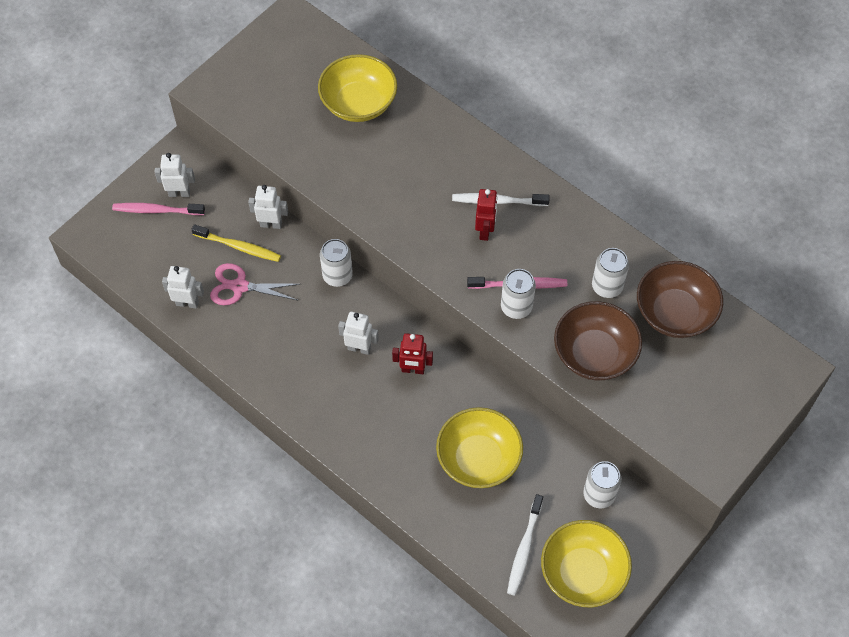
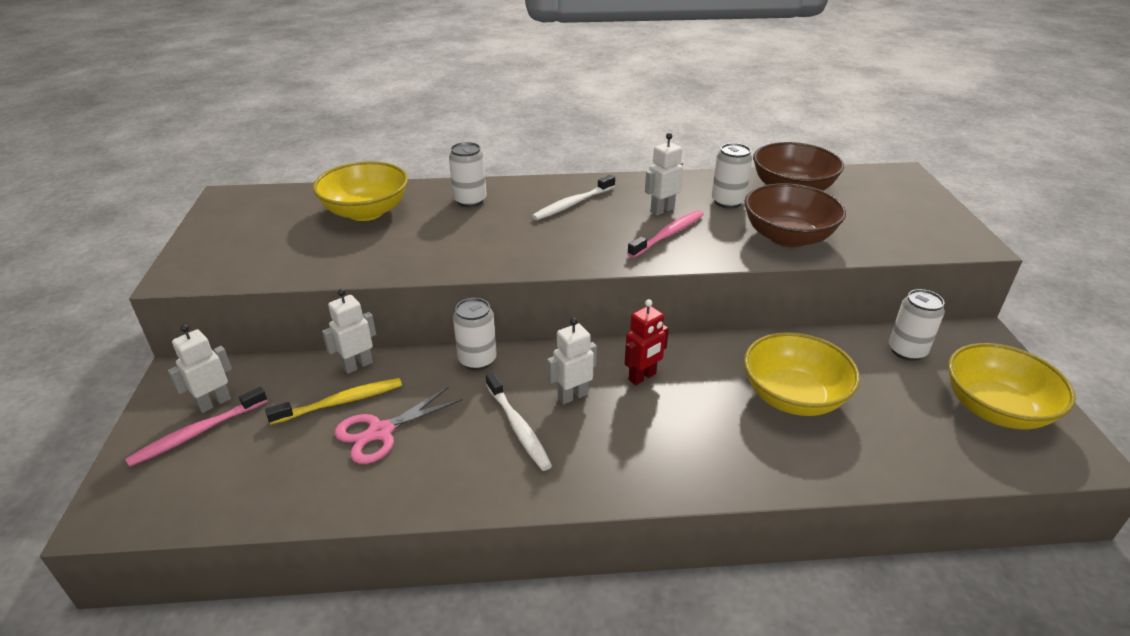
camera: 45 degrees left, 25 degrees down
white robot [162,266,204,309] -> white robot moved to [645,133,683,216]
red robot [475,189,498,241] -> none
white can [501,269,536,319] -> white can moved to [449,142,487,207]
white toothbrush [507,494,543,596] -> white toothbrush moved to [486,372,552,471]

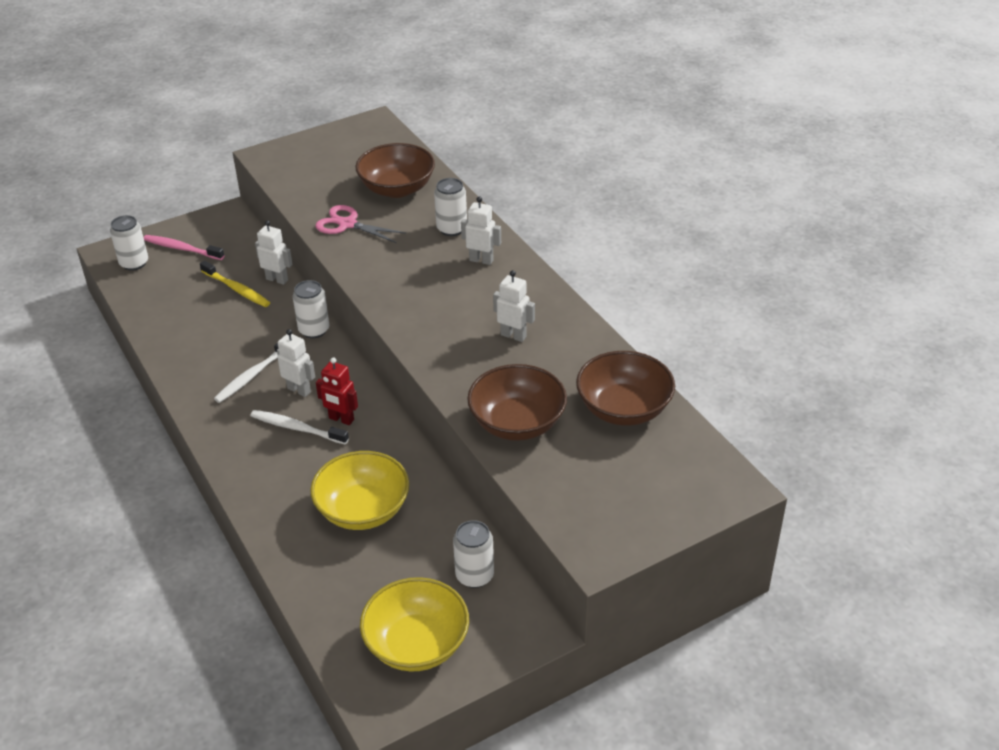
camera: 65 degrees right, 5 degrees up
white robot [168,324,232,413] -> white robot moved to [461,196,501,265]
yellow bowl [313,161,408,221] -> brown bowl [355,143,435,198]
pink scissors [335,386,462,464] -> pink scissors moved to [315,205,406,243]
white toothbrush [532,175,615,220] -> white toothbrush moved to [250,410,349,445]
pink toothbrush [627,210,704,258] -> none
white can [712,143,752,208] -> white can moved to [110,215,148,271]

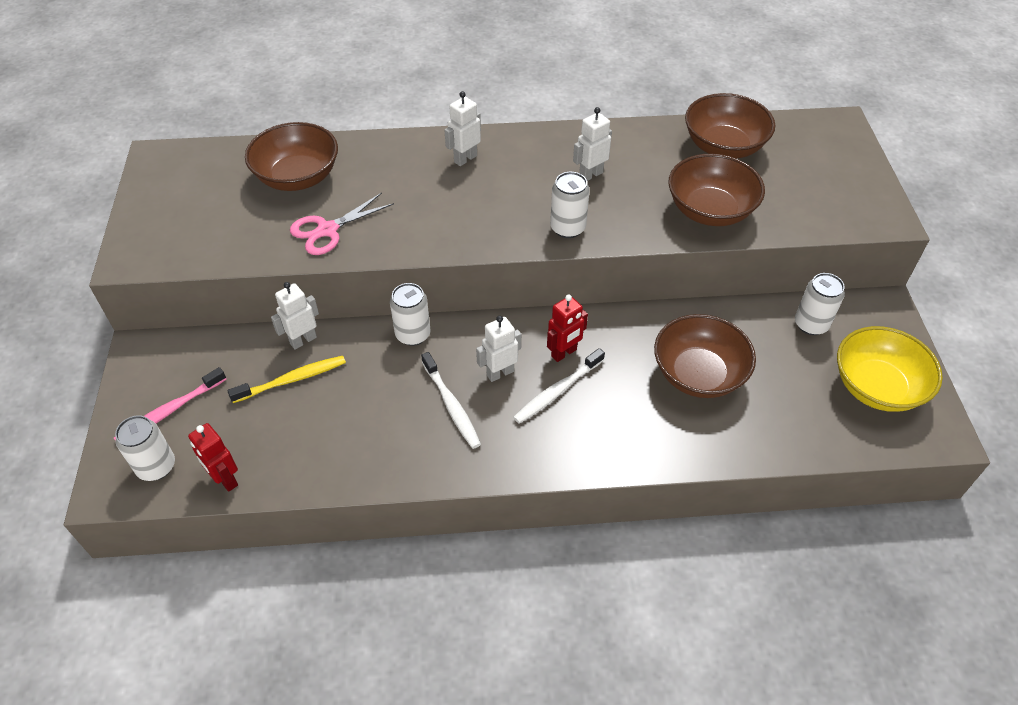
camera: 65 degrees left, 10 degrees up
yellow bowl [310,451,409,530] -> brown bowl [654,314,756,398]
white can [434,178,467,236] -> white can moved to [550,172,590,238]
none -> red robot [188,423,238,492]

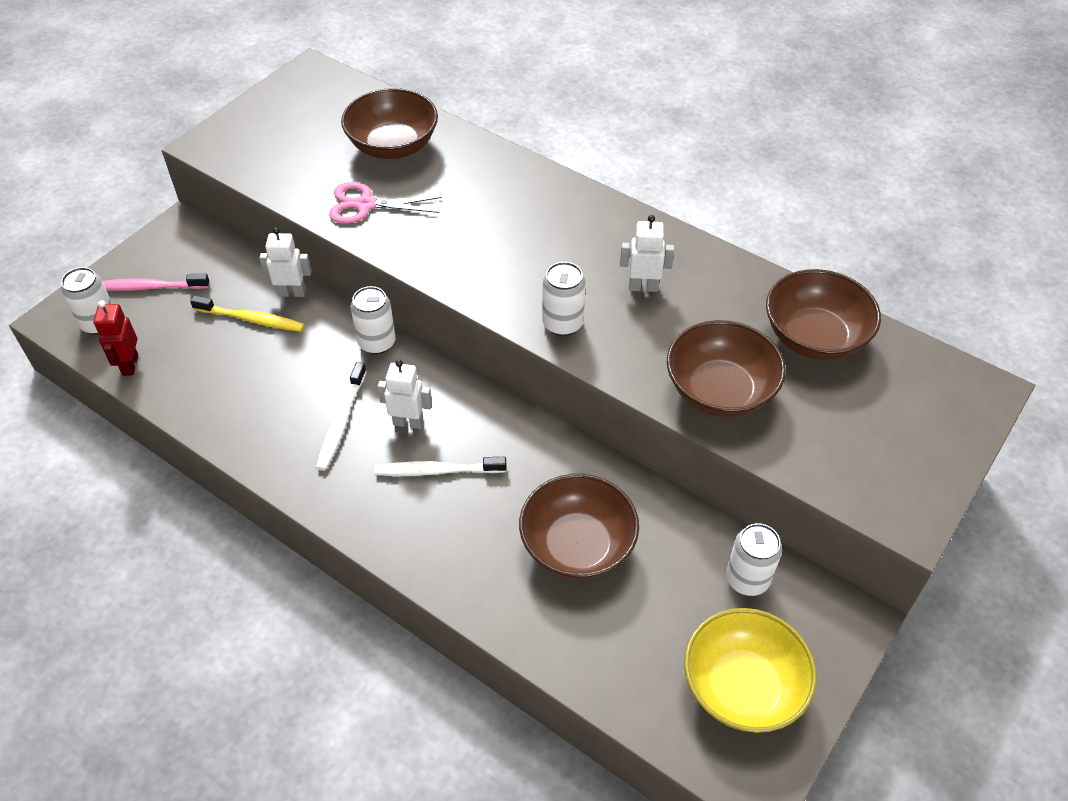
camera: 40 degrees right, 0 degrees up
white robot [445,91,481,166] -> none
red robot [547,294,588,362] -> none

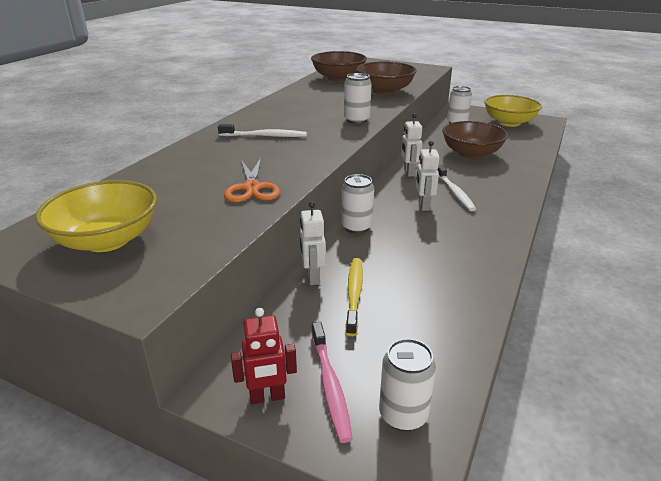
camera: 100 degrees left, 20 degrees down
red robot [93,300,138,376] -> red robot moved to [231,308,297,404]
white toothbrush [316,362,367,471] -> white toothbrush moved to [218,124,307,137]
pink scissors [329,182,442,224] -> orange scissors [224,158,280,202]
brown bowl [341,88,438,159] -> none
white robot [620,215,674,292] -> white robot moved to [401,113,422,177]
none -> yellow bowl [35,180,157,252]

